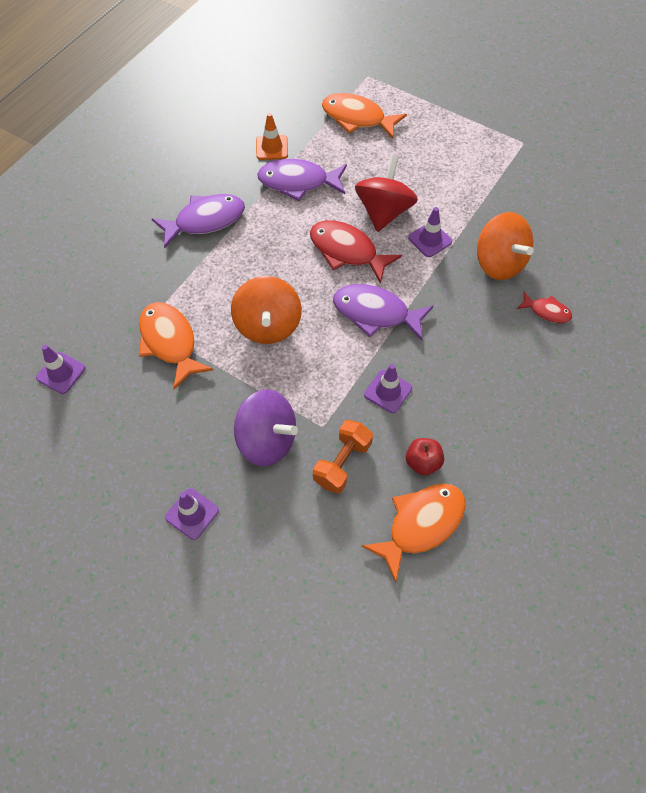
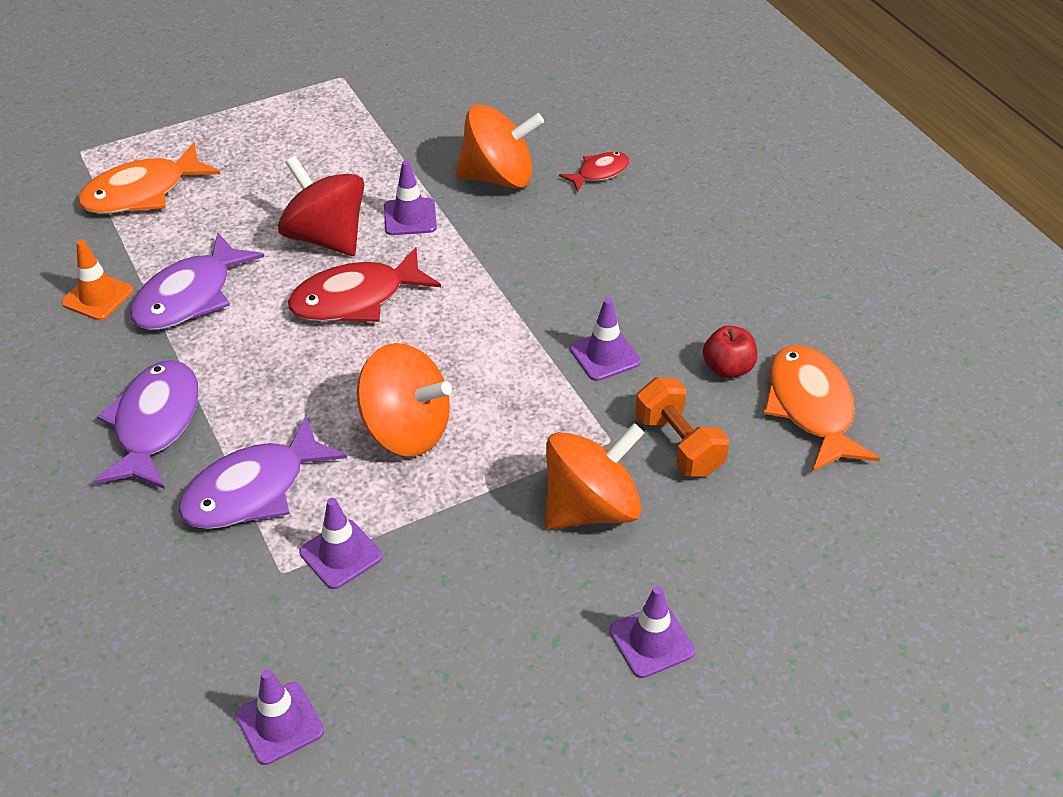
camera: 60 degrees left, 15 degrees down
orange fish [139,302,214,389] -> purple traffic cone [299,498,382,589]
purple spinning top [234,389,298,466] -> orange spinning top [545,423,644,529]
purple fish [333,284,433,340] -> purple fish moved to [178,416,347,529]

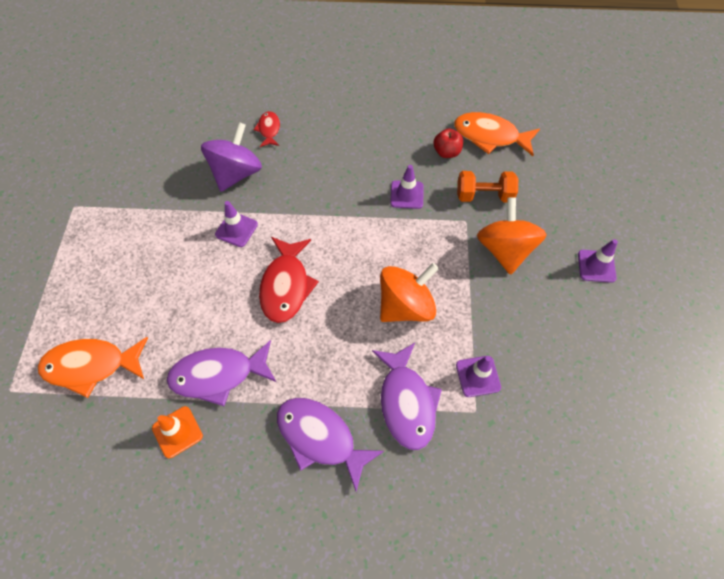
camera: 60 degrees left, 15 degrees up
orange fish [78,142,220,214] -> orange fish turned 90 degrees clockwise [38,337,148,398]
purple fish [130,232,264,330] -> purple fish turned 105 degrees clockwise [166,340,276,406]
purple traffic cone [236,669,324,765] -> none
red spinning top [278,156,364,256] -> none
orange spinning top [456,104,544,188] -> purple spinning top [201,122,262,192]

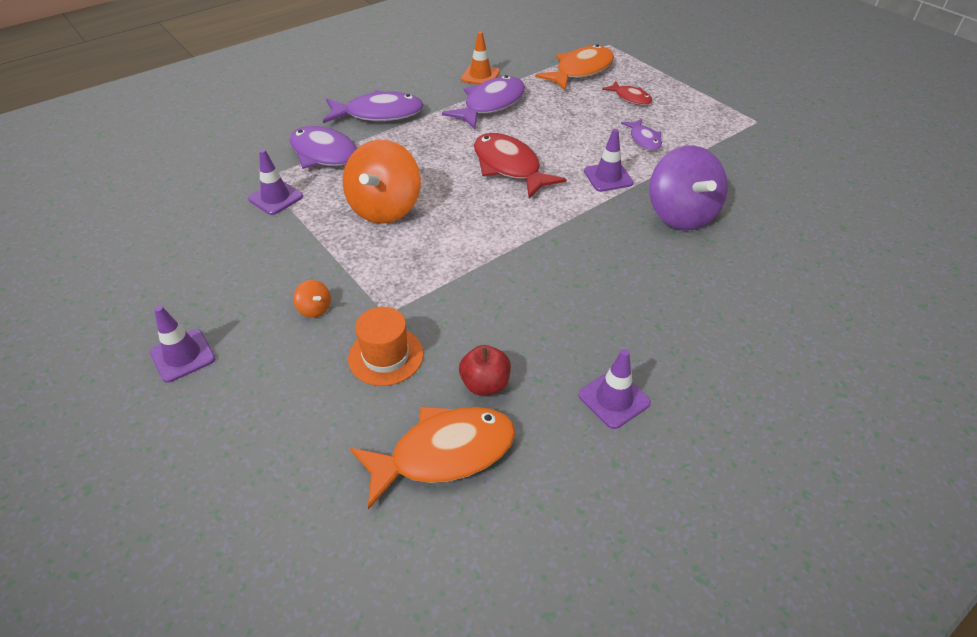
camera: 140 degrees right, 15 degrees down
red fish [254,111,280,147] -> red fish moved to [602,81,652,105]
purple traffic cone [390,165,424,209] -> purple traffic cone moved to [578,349,651,429]
orange dumbbell [457,171,518,202] -> orange hat [348,307,423,386]
orange spinning top [477,197,547,275] -> orange spinning top [294,280,331,318], size x0.40
none -> purple fish [621,119,662,151]

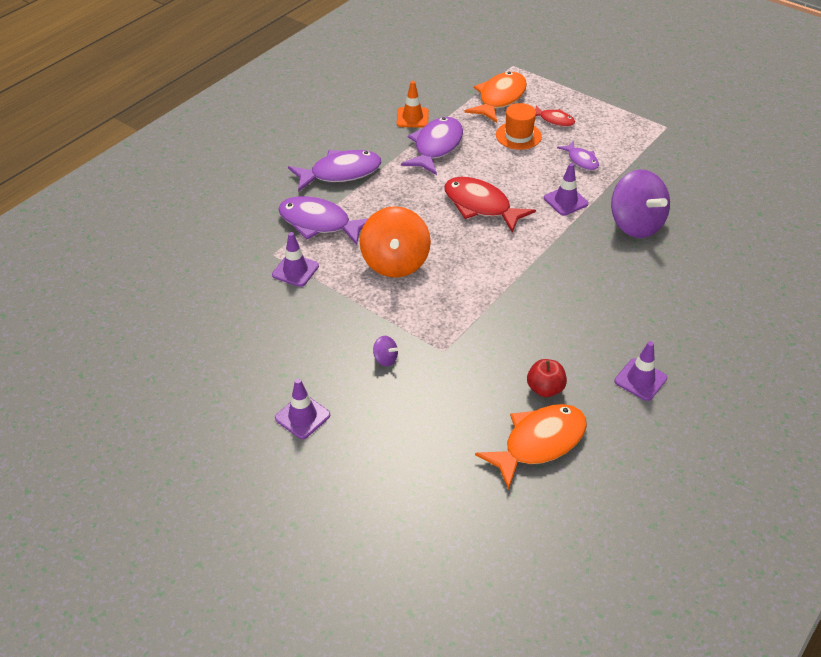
camera: 15 degrees left, 0 degrees up
orange spinning top [294,280,331,318] -> purple spinning top [373,336,398,366]
orange hat [348,307,423,386] -> orange hat moved to [496,103,542,150]

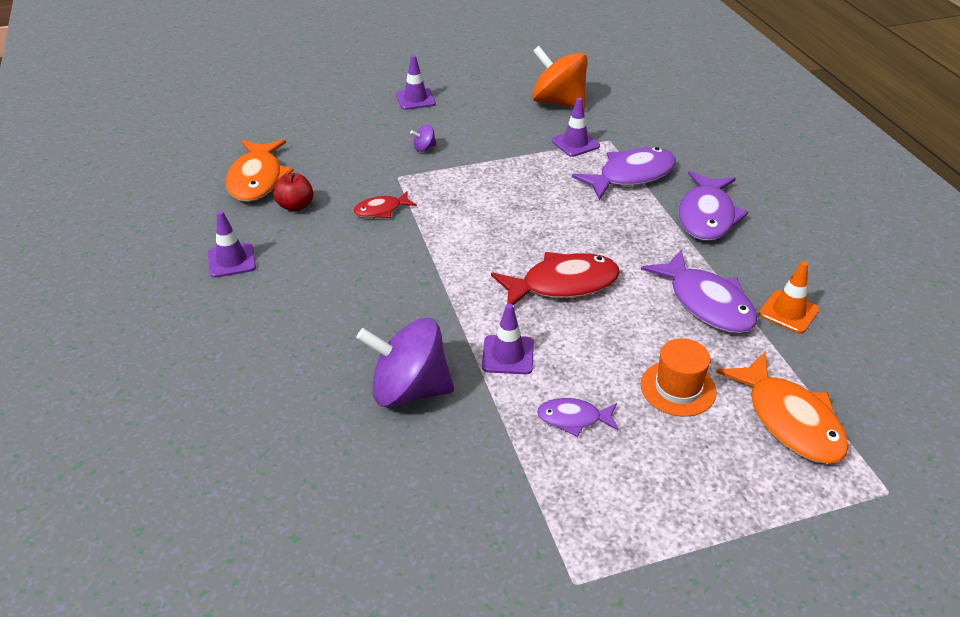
camera: 125 degrees right, 5 degrees down
orange spinning top [360,206,431,278] -> orange spinning top moved to [532,46,587,109]
red fish [535,105,575,127] -> red fish moved to [353,191,417,218]

